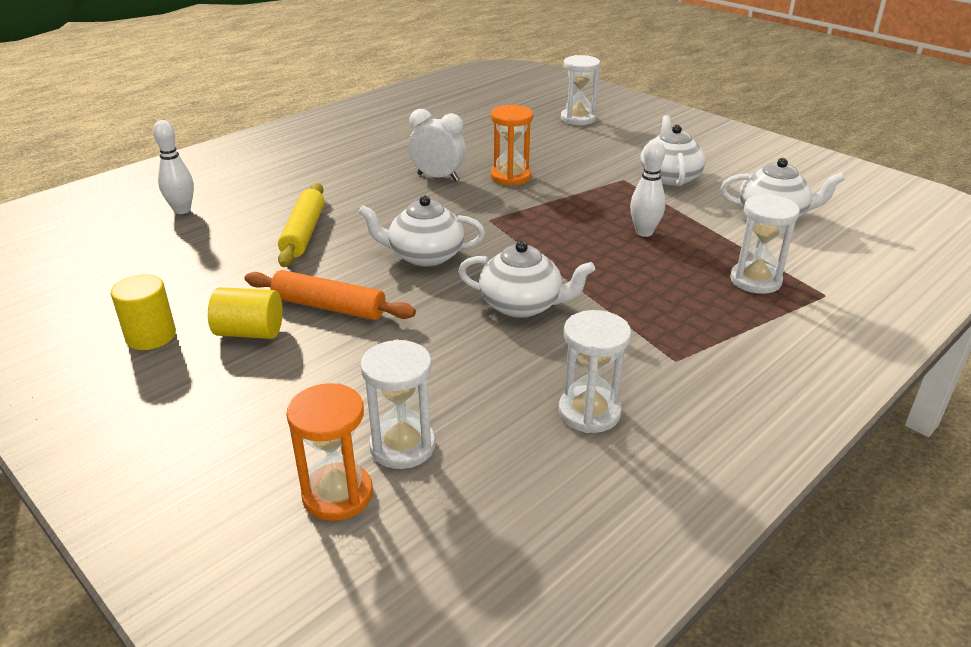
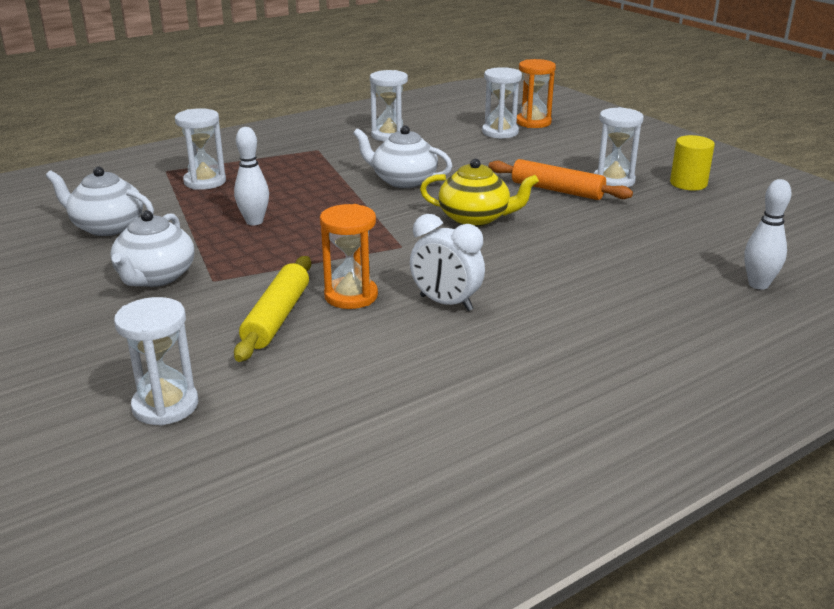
camera: 170 degrees left, 5 degrees down
yellow cylinder [208,287,283,339] -> white hourglass [594,107,644,187]
yellow rolling pin [278,183,325,267] -> yellow rolling pin moved to [234,256,311,362]
white teapot [358,196,485,267] -> yellow teapot [420,159,539,227]

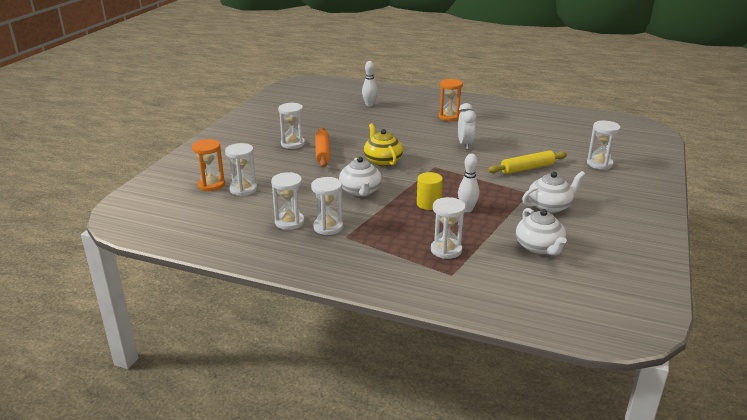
camera: 125 degrees left, 0 degrees up
orange hourglass [320,204,378,309] -> orange hourglass moved to [439,79,463,121]
yellow cylinder [670,135,715,190] -> yellow cylinder moved to [417,172,443,210]
none -> white hourglass [311,177,343,235]

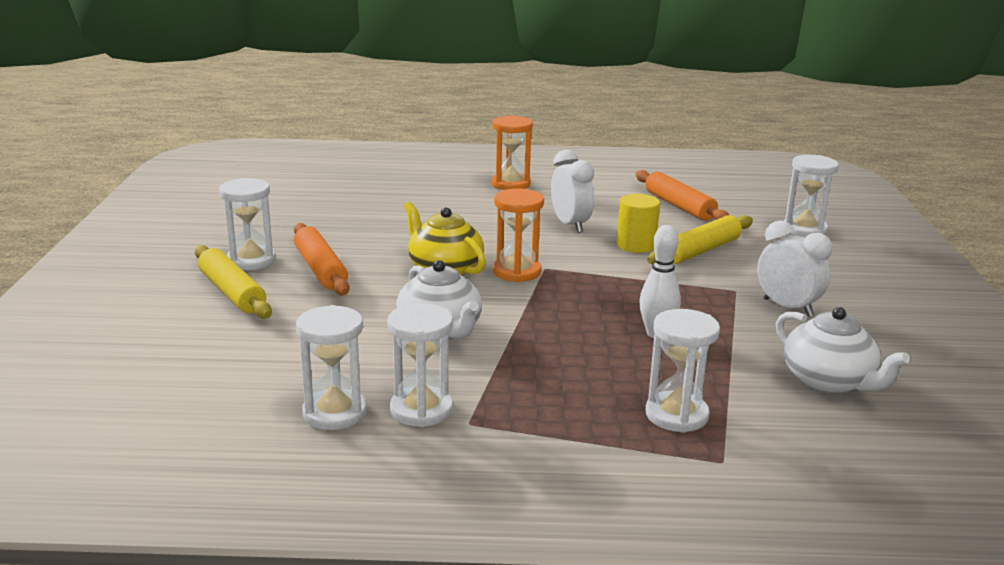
camera: 20 degrees left, 5 degrees down
orange hourglass [192,139,225,191] -> orange hourglass moved to [493,189,544,282]
white hourglass [225,143,257,196] -> none
white bowling pin [362,61,378,106] -> none
yellow cylinder [417,172,443,210] -> yellow cylinder moved to [617,194,660,253]
white teapot [522,171,585,213] -> white clock [757,221,832,317]
none -> yellow rolling pin [195,245,272,319]
none -> orange rolling pin [636,170,729,221]

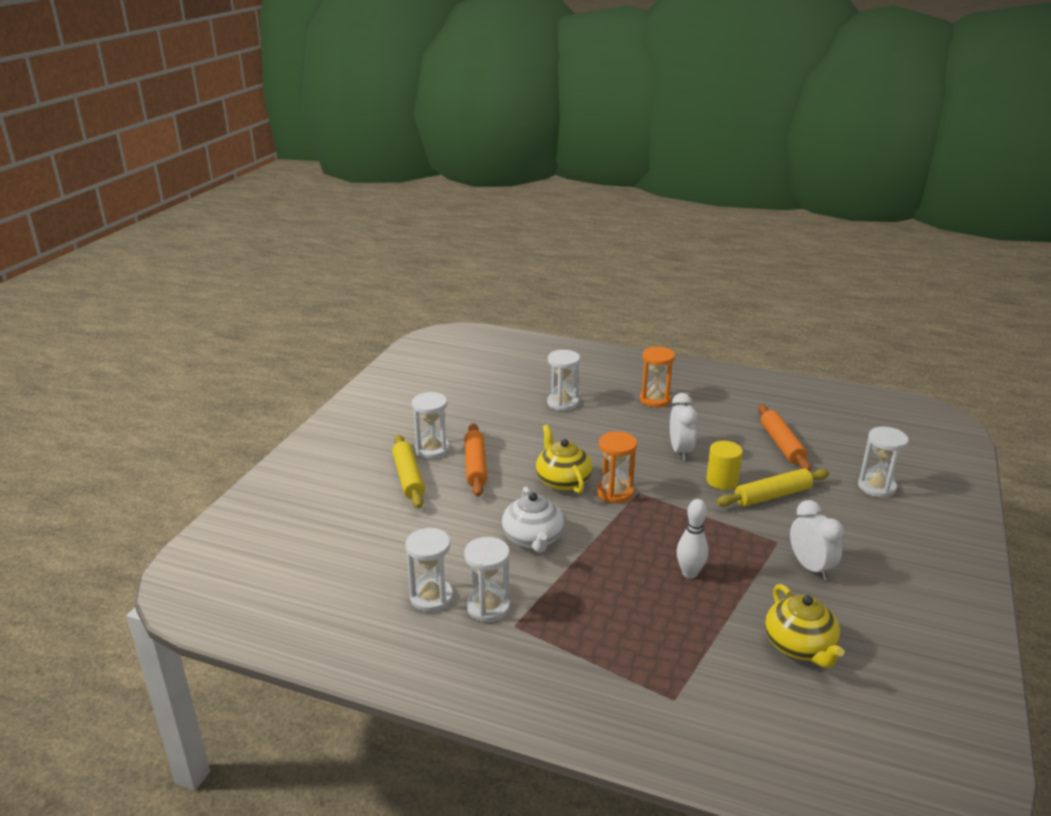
camera: 20 degrees right, 5 degrees up
white hourglass [645,309,720,433] -> white hourglass moved to [547,350,580,411]
white teapot [776,307,910,394] -> yellow teapot [765,584,844,668]

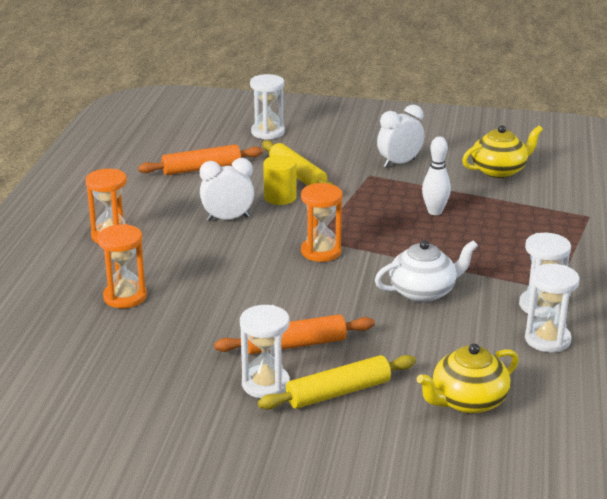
camera: 100 degrees left, 0 degrees up
yellow teapot [536,425,593,493] -> yellow teapot moved to [417,344,519,414]
white hourglass [547,350,580,411] -> orange hourglass [97,224,147,308]

